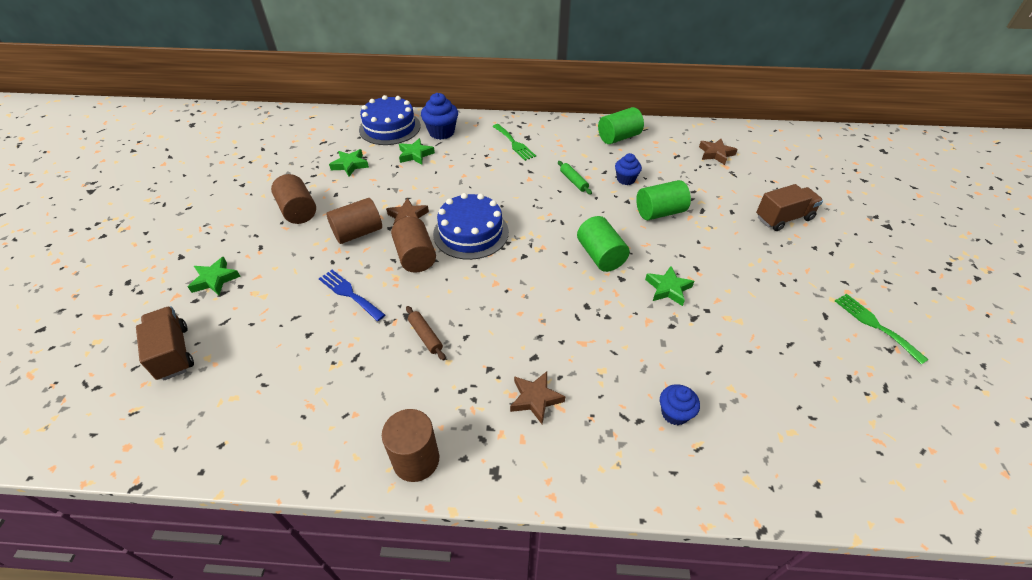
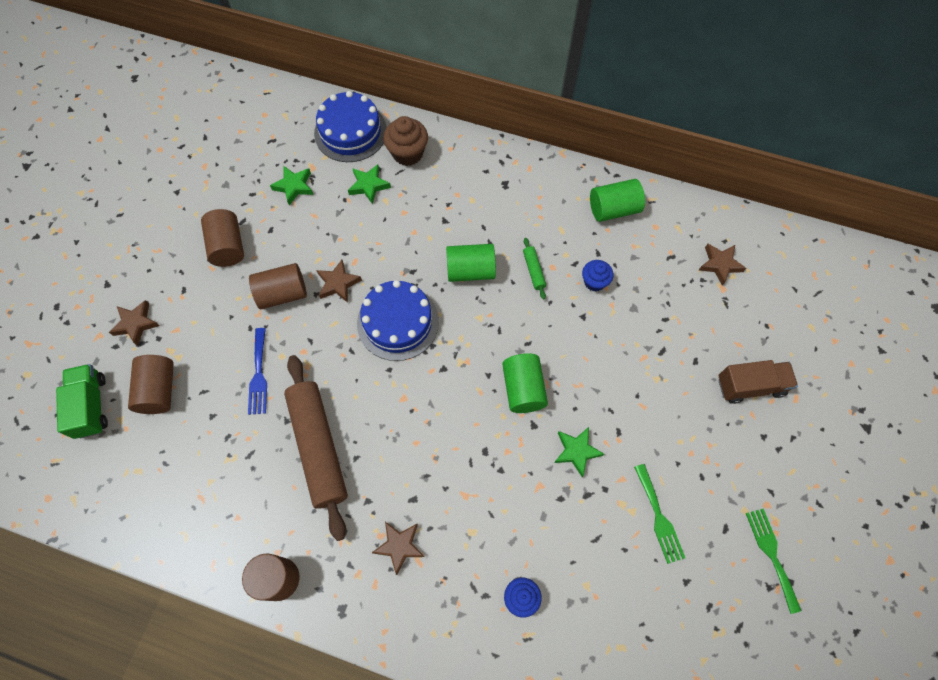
camera: 15 degrees right, 20 degrees up
brown truck [136,306,194,380] -> green truck [56,364,108,439]
green star [188,257,241,295] -> brown star [109,300,160,346]
blue fork [318,270,385,321] -> blue fork turned 150 degrees counterclockwise [248,328,267,415]
brown cylinder [391,217,436,273] -> brown cylinder moved to [128,355,174,414]
brown rolling pin [406,306,445,360] -> brown rolling pin [284,355,348,541], size x2.49
blue cupcake [421,93,458,140] -> brown cupcake [383,116,428,166]
green fork [492,124,536,161] -> green fork moved to [634,464,685,564]
green cylinder [636,180,691,220] -> green cylinder moved to [446,244,496,282]

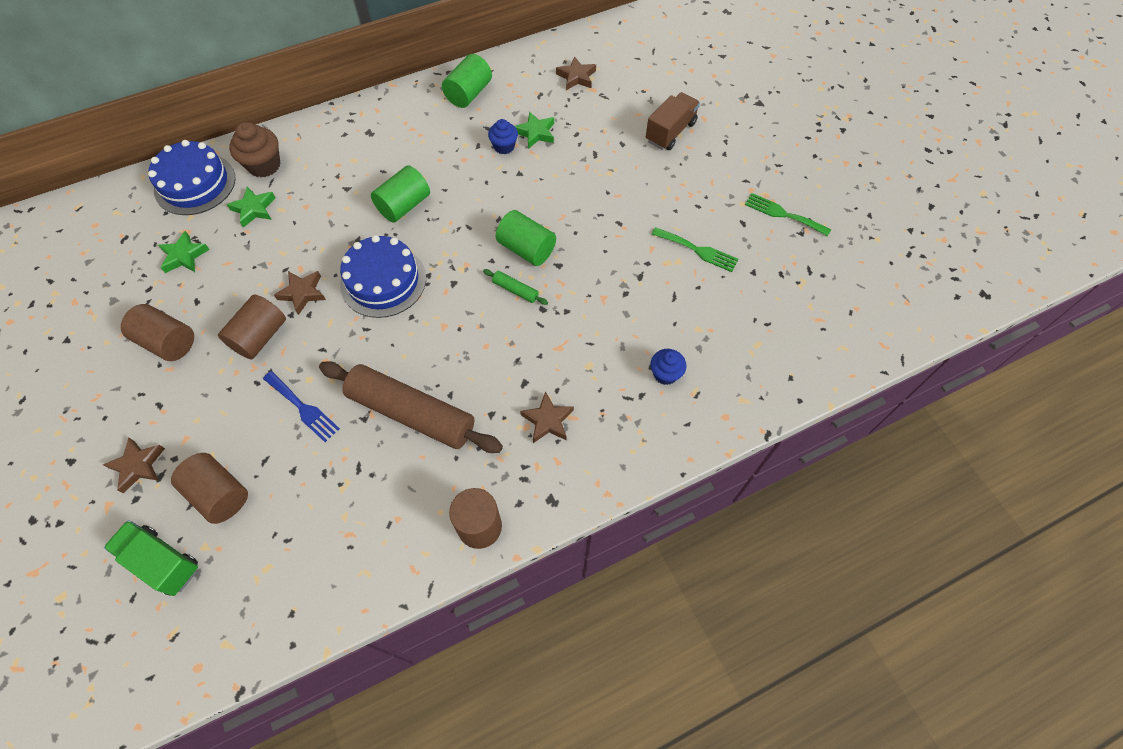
camera: 45 degrees left, 5 degrees down
green rolling pin [523,238,546,300] -> green rolling pin moved to [483,269,548,305]
green star [554,427,604,477] -> green star moved to [515,111,554,149]

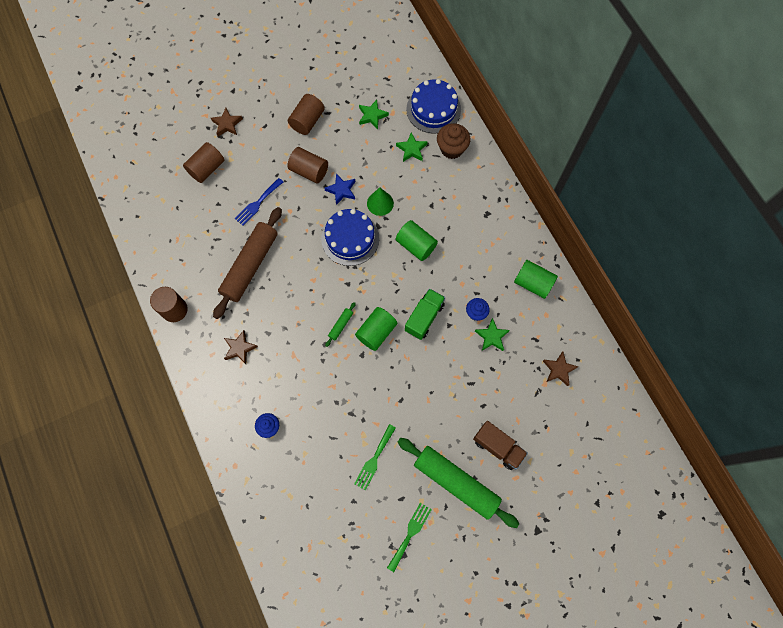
camera: 90 degrees right, 10 degrees up
green truck [104,520,198,596] -> green truck moved to [405,288,445,340]
brown star [274,271,326,315] -> blue star [324,173,355,205]
none -> green cone [367,187,394,216]
none -> green rolling pin [398,438,519,528]

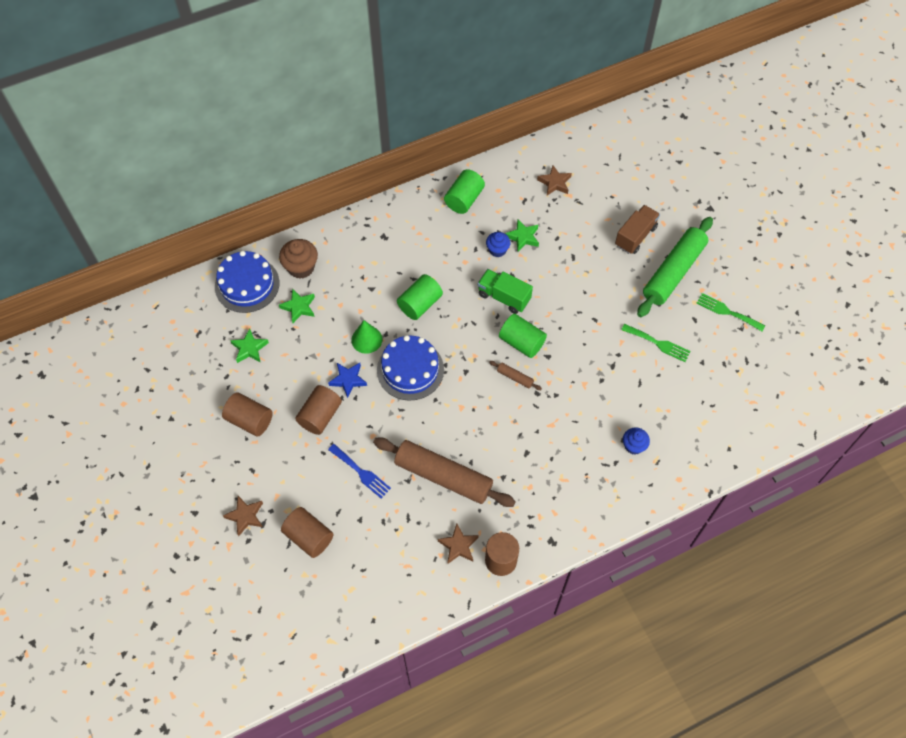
camera: 90 degrees left, 10 degrees down
brown star [224,330,258,364] -> brown star moved to [438,524,479,564]
green rolling pin [325,302,356,347] -> brown rolling pin [489,361,542,390]

